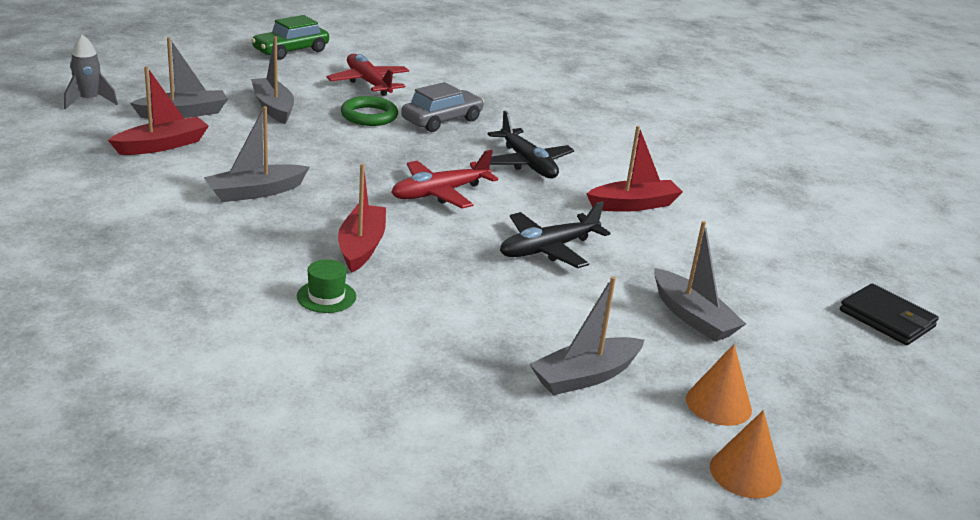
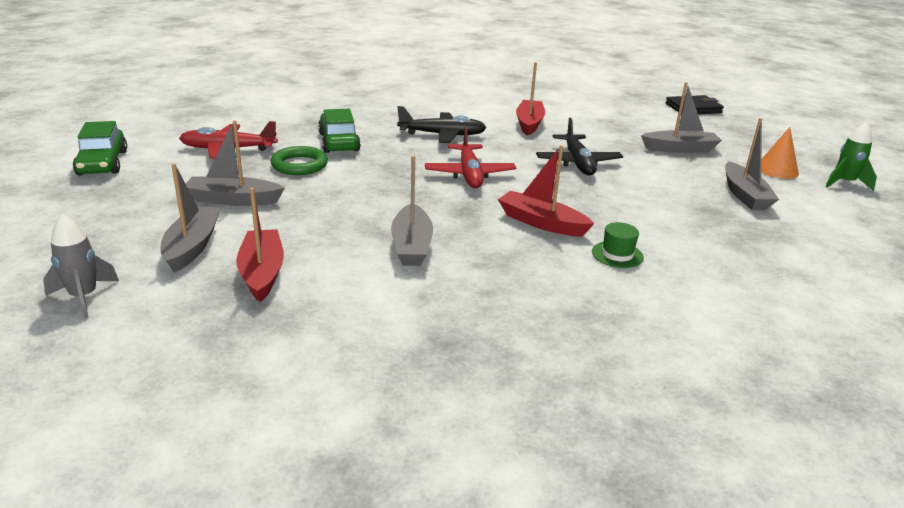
camera: 60 degrees left, 0 degrees up
grey car [401,82,484,132] -> green car [318,109,361,153]
orange cone [710,410,782,499] -> green rocket [825,122,877,191]

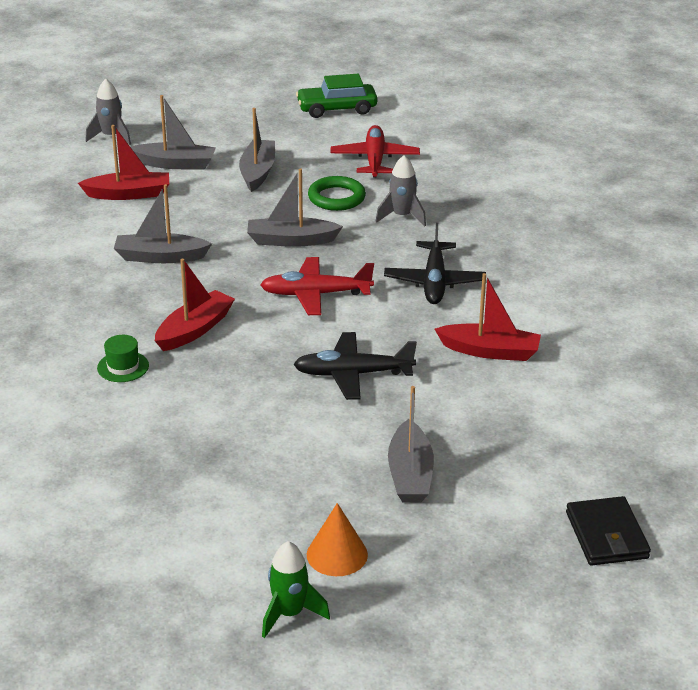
camera: 95 degrees right, 5 degrees up
green car [318,109,361,153] -> grey rocket [375,155,426,226]
grey boat [725,118,779,210] -> grey boat moved to [247,168,343,247]

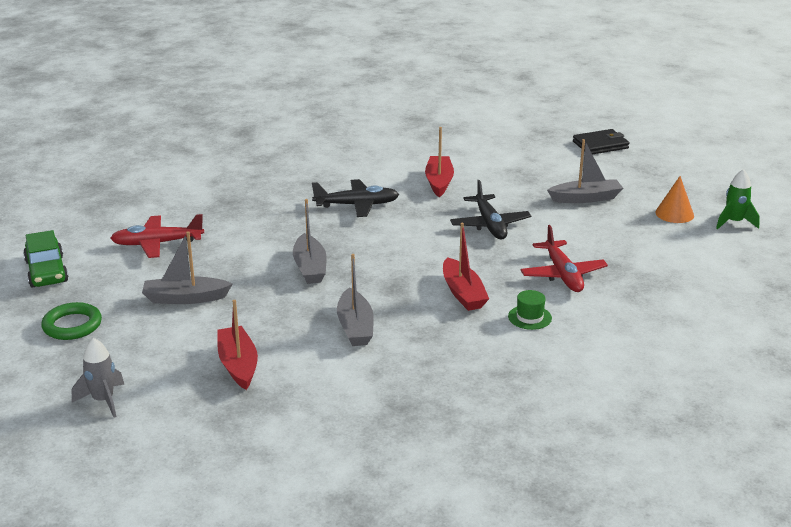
camera: 100 degrees left, 5 degrees down
grey boat [131,95,216,169] -> none
red boat [155,259,235,351] -> red boat turned 135 degrees counterclockwise [443,223,489,311]
red plane [260,257,374,315] -> red plane moved to [521,225,608,292]
green ring [308,176,366,211] -> green ring moved to [41,302,102,340]
grey rocket [375,155,426,226] -> none

